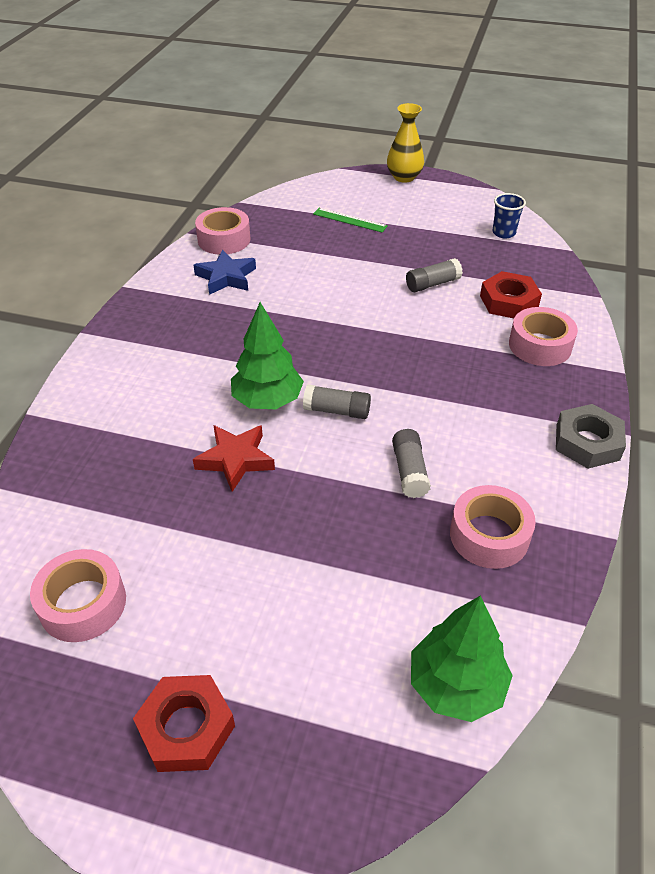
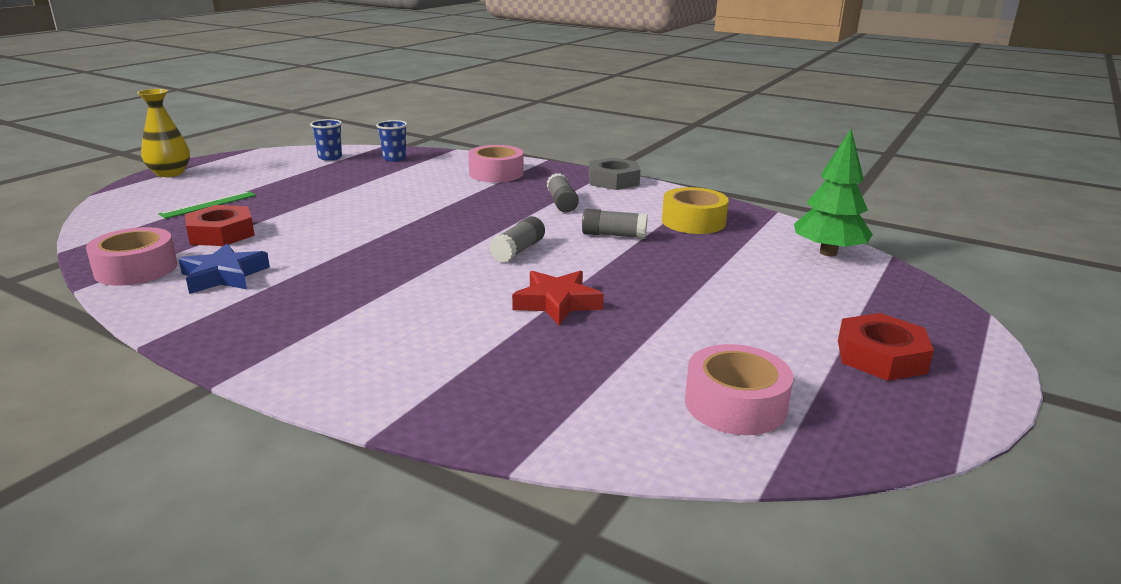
camera: 75 degrees left, 20 degrees down
green tree [231,302,304,409] -> none
grey glue stick [406,258,463,292] -> grey glue stick moved to [547,173,579,213]
pink tape [450,485,536,569] -> yellow tape [662,187,729,234]
red nut [480,271,542,318] -> red nut moved to [185,205,255,246]
none -> blue cup [376,120,408,162]

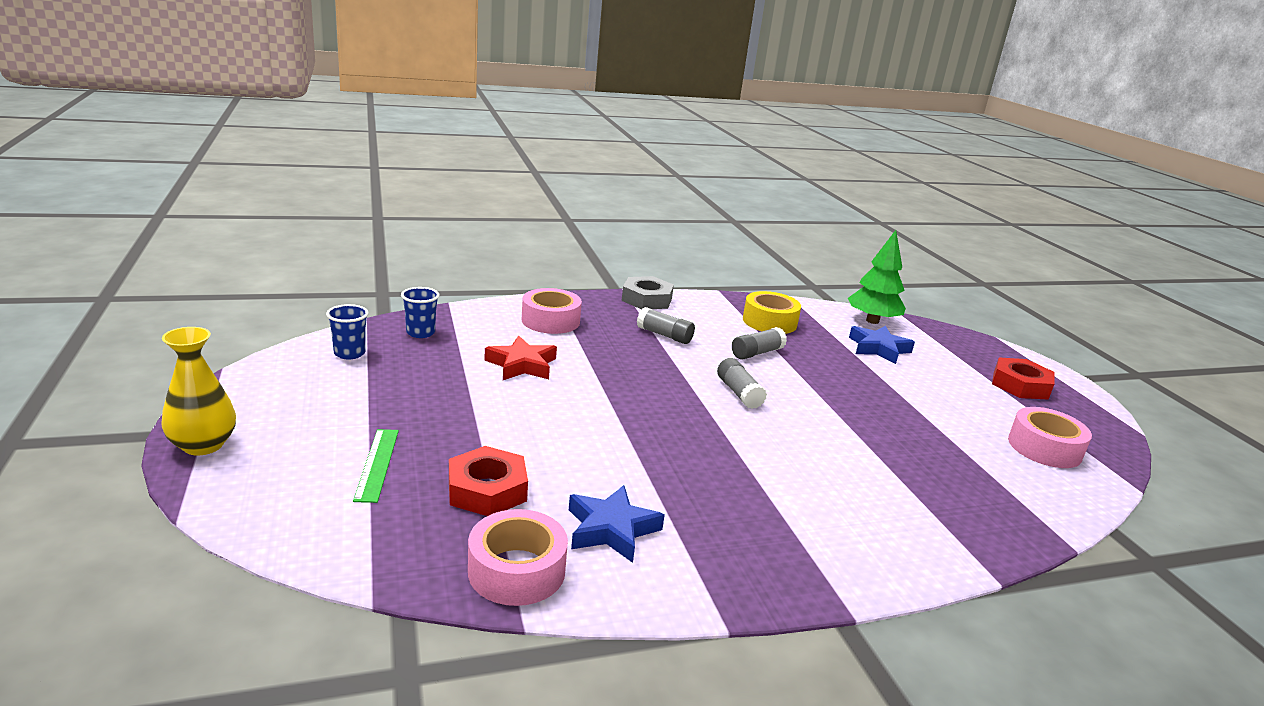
camera: 50 degrees left, 0 degrees up
red star [512,270,604,325] -> red star moved to [484,336,557,380]
none -> blue star [849,326,915,364]

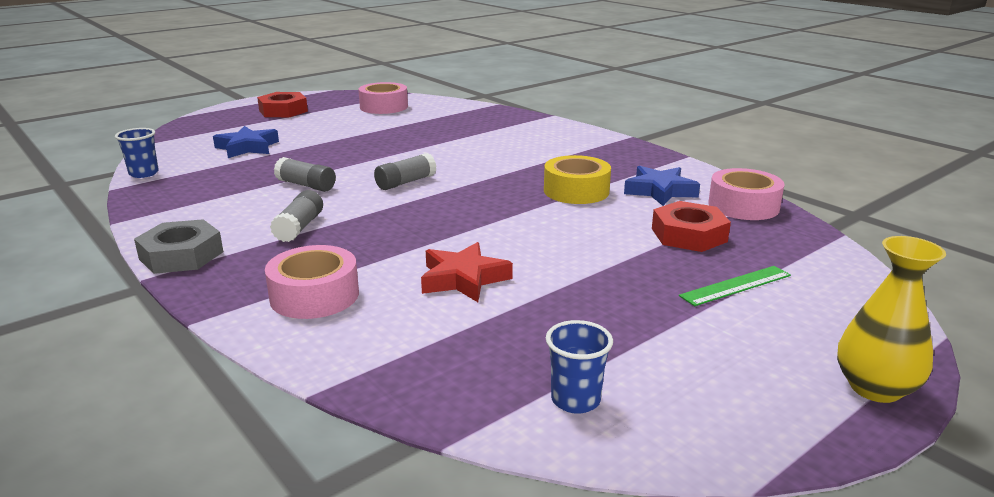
camera: 110 degrees left, 0 degrees up
blue cup [401,287,440,338] -> blue cup moved to [115,128,159,178]
yellow tape [743,291,801,334] -> yellow tape moved to [544,155,611,204]
green tree [848,230,906,324] -> none

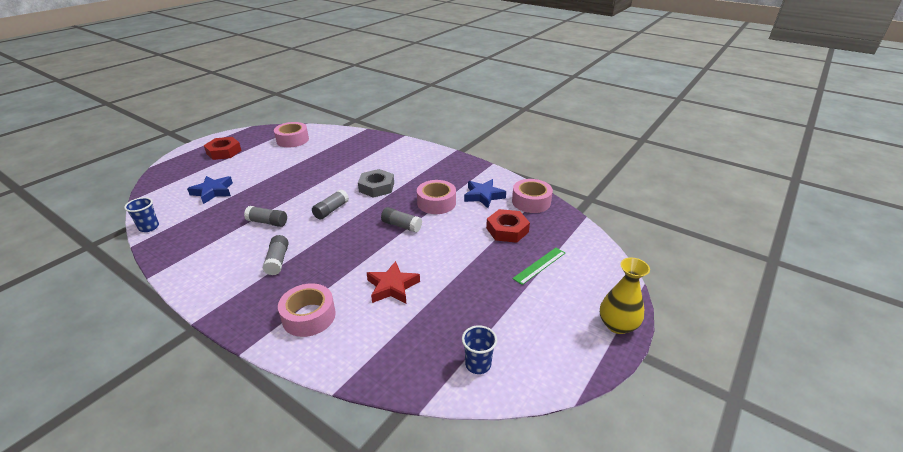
camera: 15 degrees left, 10 degrees up
grey nut [134,219,223,274] -> grey nut moved to [358,169,394,198]
yellow tape [544,155,611,204] -> pink tape [417,180,456,214]
none -> grey glue stick [381,207,422,233]

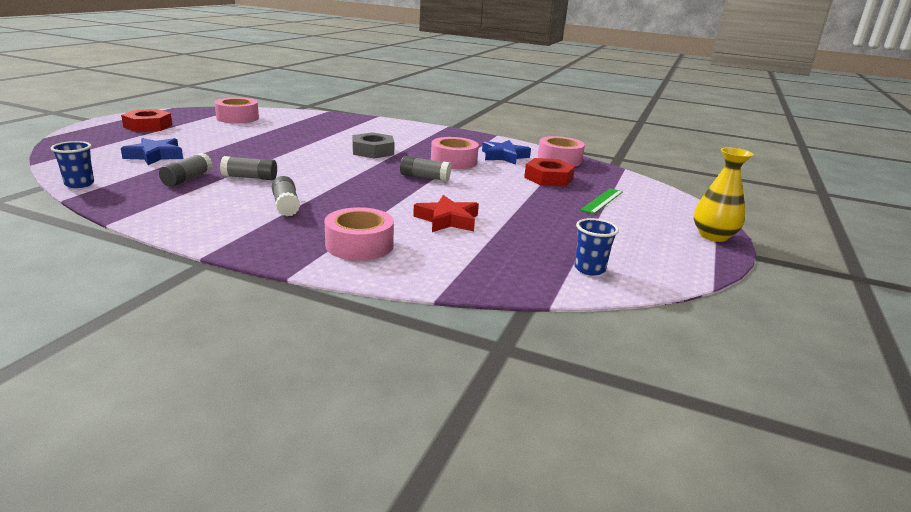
camera: 15 degrees left, 10 degrees down
grey glue stick [312,189,349,220] -> grey glue stick moved to [159,153,213,187]

